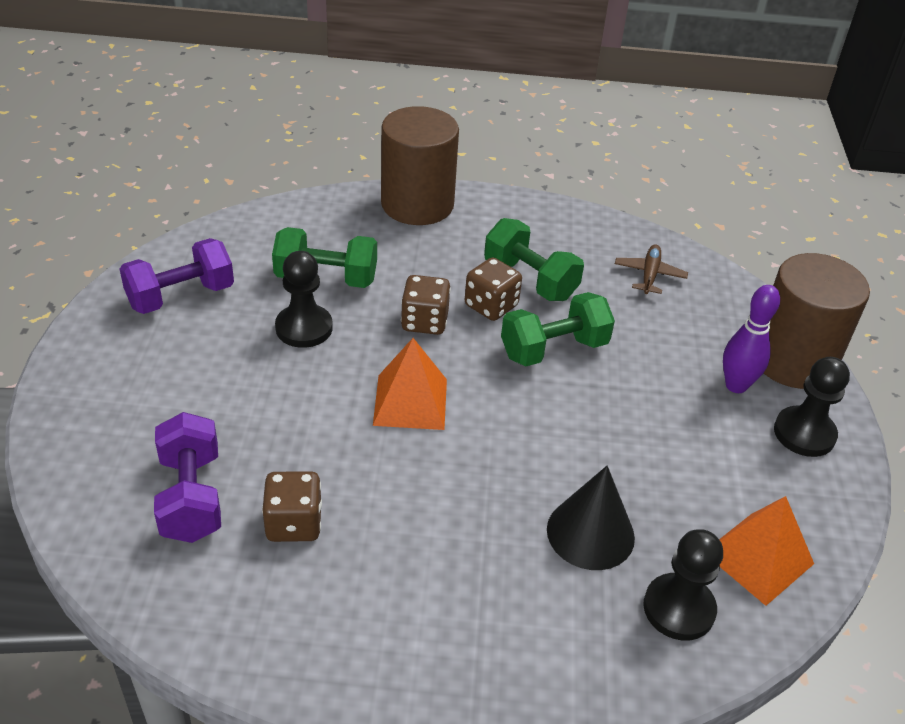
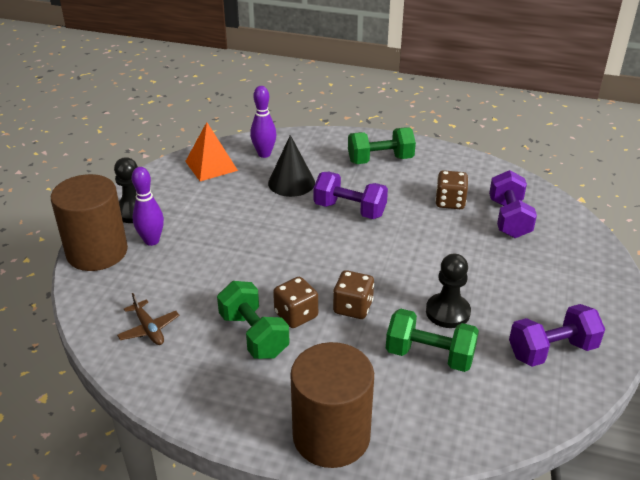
camera: 165 degrees left, 5 degrees down
orange pyramid [373,338,447,430] -> none
green dumbbell [501,292,615,367] -> green dumbbell moved to [348,128,416,164]
brown plane [615,244,688,294] -> brown plane turned 60 degrees counterclockwise [117,293,179,345]
black pawn [643,529,723,641] -> purple bowling pin [250,86,277,158]
none -> purple dumbbell [314,172,388,219]

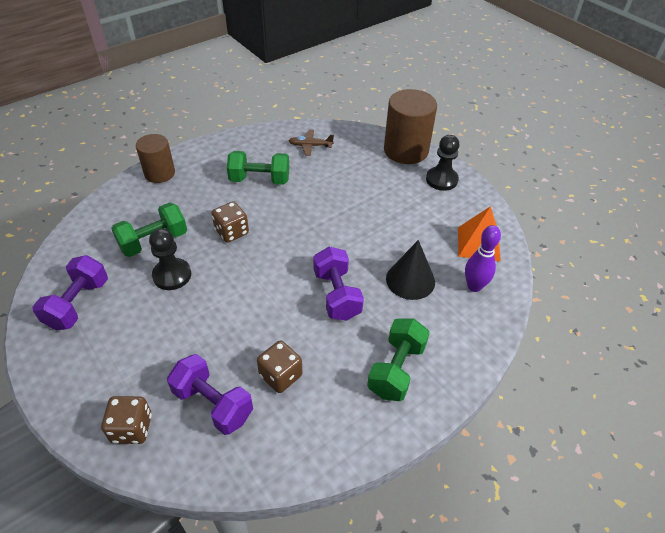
camera: 125 degrees right, 10 degrees up
purple bowling pin [132,167,164,246] -> none
brown dice [273,277,318,328] -> brown dice moved to [101,396,152,444]
brown cylinder [290,342,374,468] -> brown cylinder [136,134,175,183], size x0.63
purple dumbbell [314,172,388,219] -> purple dumbbell turned 75 degrees counterclockwise [313,247,364,321]

